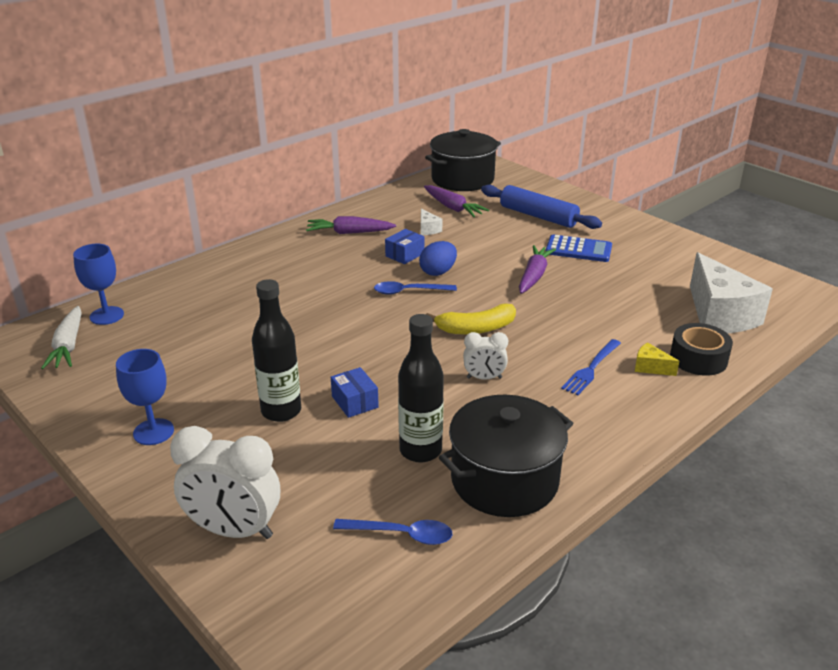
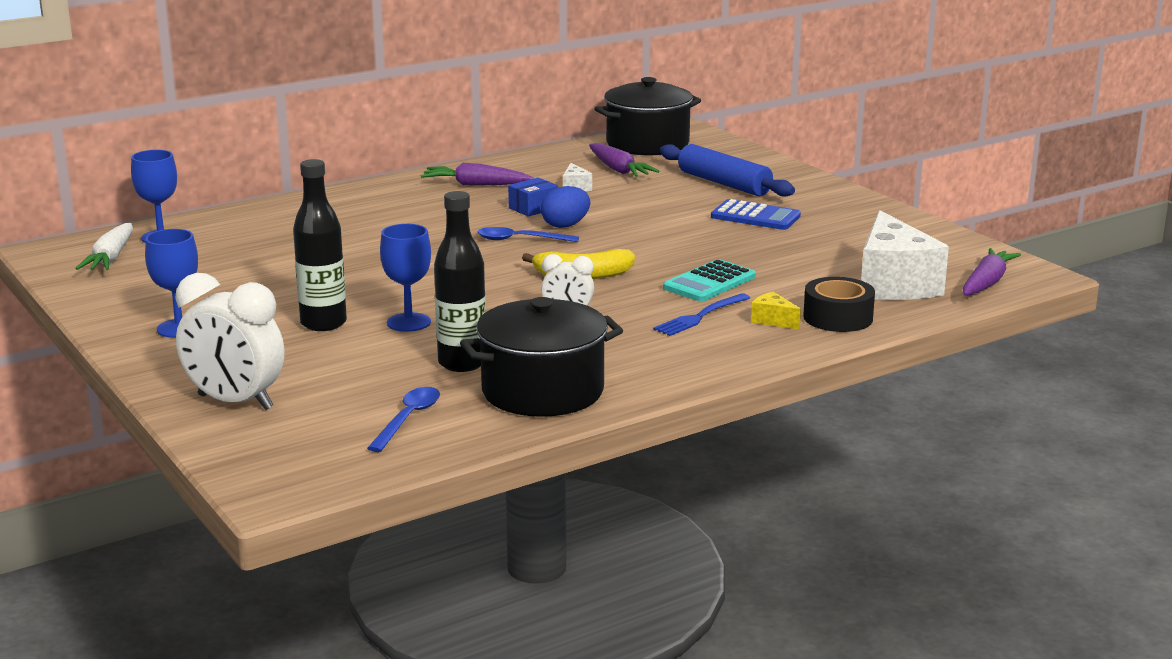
camera: 10 degrees right, 10 degrees down
blue box [331,367,379,418] -> blue goblet [380,224,431,332]
blue spoon [333,519,453,545] -> blue spoon turned 90 degrees counterclockwise [367,387,440,452]
purple carrot [519,245,556,294] -> purple carrot moved to [963,248,1021,296]
none -> turquoise calculator [663,259,756,302]

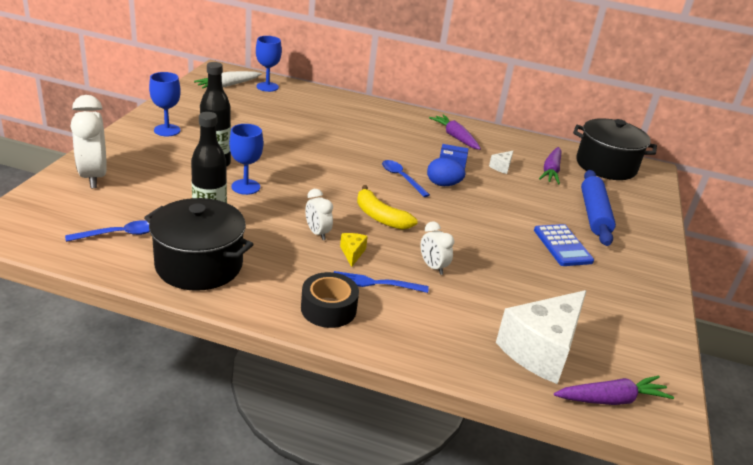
camera: 45 degrees right, 10 degrees up
turquoise calculator [663,259,756,302] -> white clock [420,221,454,275]
yellow cheese [751,292,801,330] -> yellow cheese moved to [340,233,368,267]
black tape [803,277,875,332] -> black tape moved to [301,272,359,328]

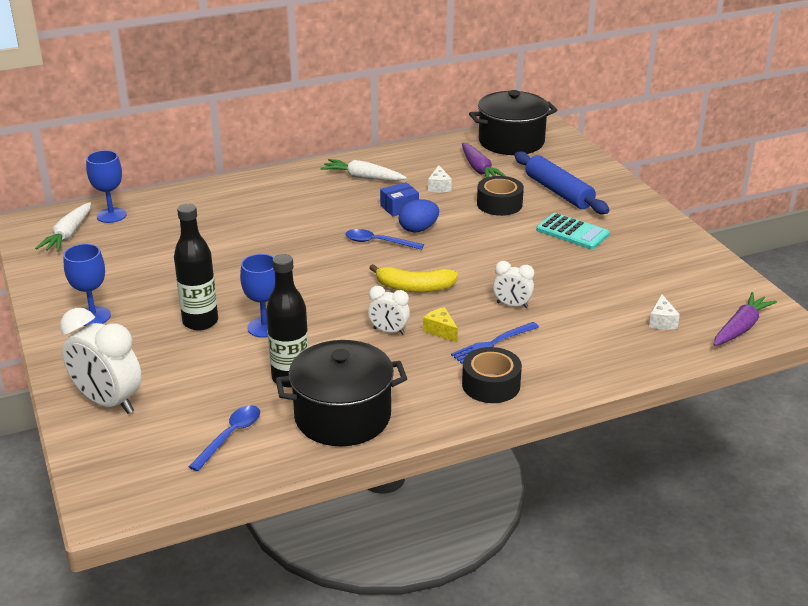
camera: 35 degrees left, 0 degrees up
purple carrot [429,115,481,150] -> white carrot [321,159,407,181]
white cheese [496,290,587,384] -> white cheese [649,294,680,330], size x0.41
blue calculator [534,224,594,266] -> turquoise calculator [536,213,610,250]
none -> black tape [477,176,524,216]

